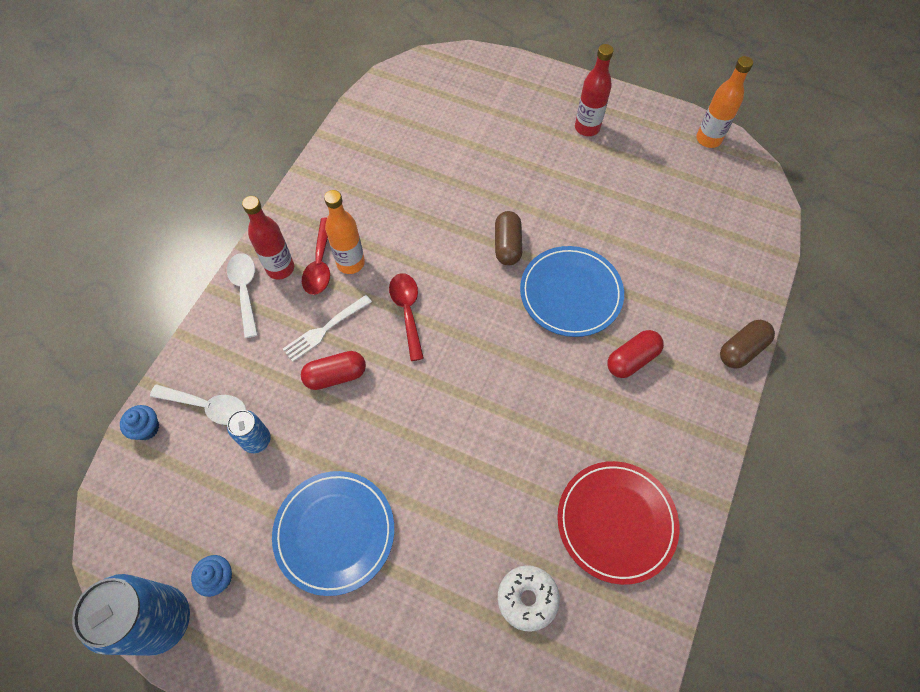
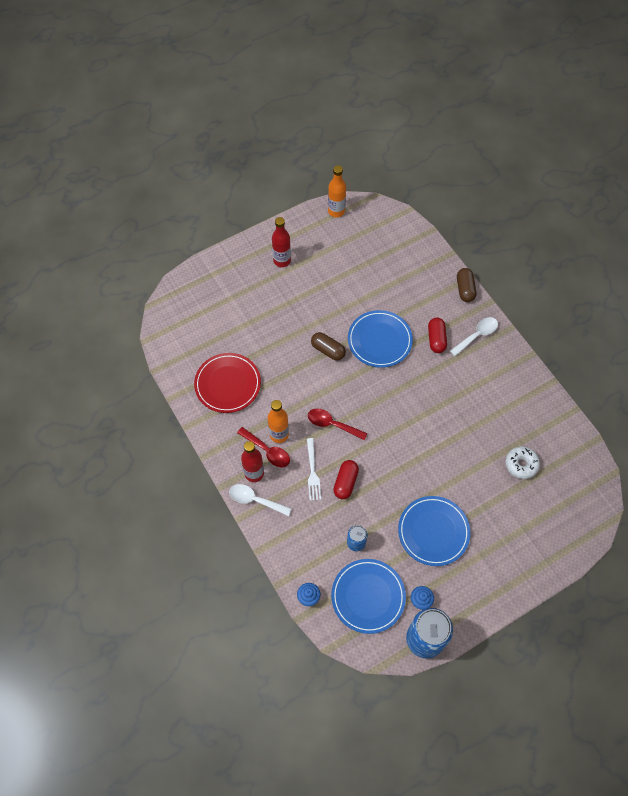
camera: 55 degrees left, 0 degrees up
white spoon [150,384,246,425] -> white spoon moved to [450,317,498,356]
red plate [557,461,680,585] -> red plate moved to [194,353,261,413]
none -> blue plate [331,559,406,634]

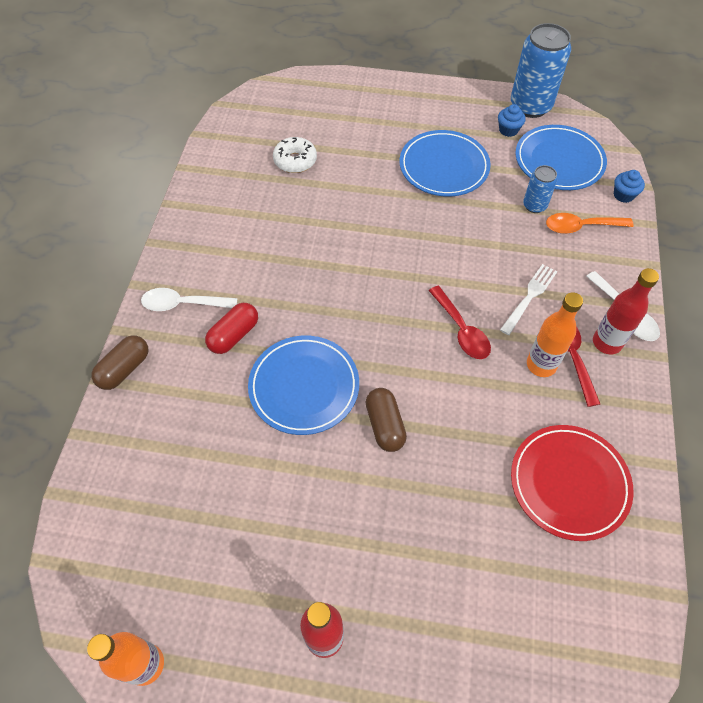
camera: 140 degrees left, 5 degrees down
red capsule [333,460,359,499] -> none
none -> orange spoon [546,213,634,234]

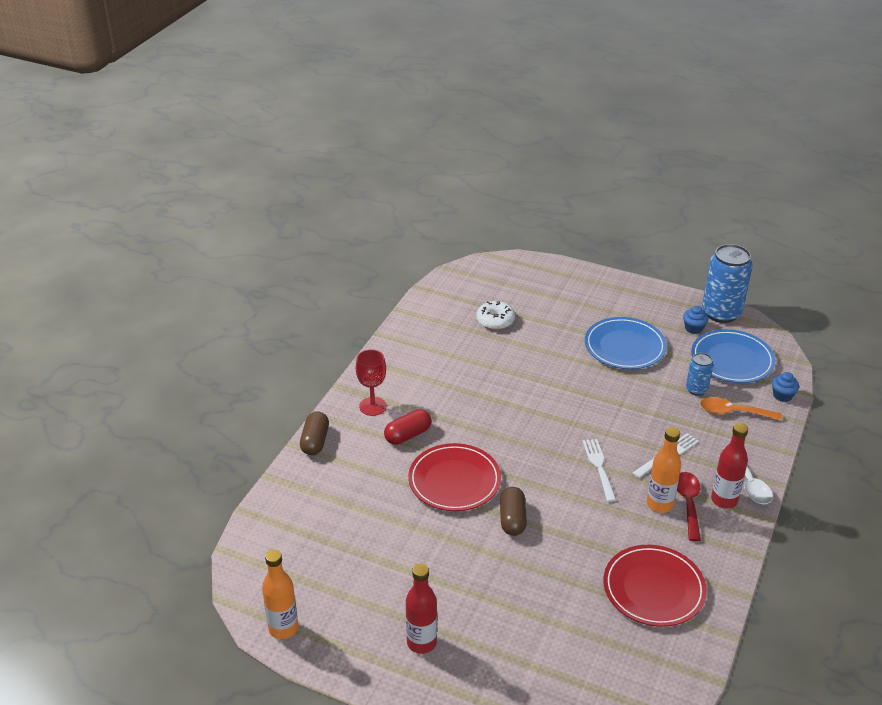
camera: 15 degrees right, 20 degrees down
brown capsule [92,336,148,390] -> brown capsule turned 45 degrees counterclockwise [300,412,329,455]
white spoon [141,288,237,311] -> red goblet [356,349,386,416]
blue plate [248,336,359,435] -> red plate [408,443,501,511]
red spoon [429,286,491,359] -> white fork [583,439,616,502]

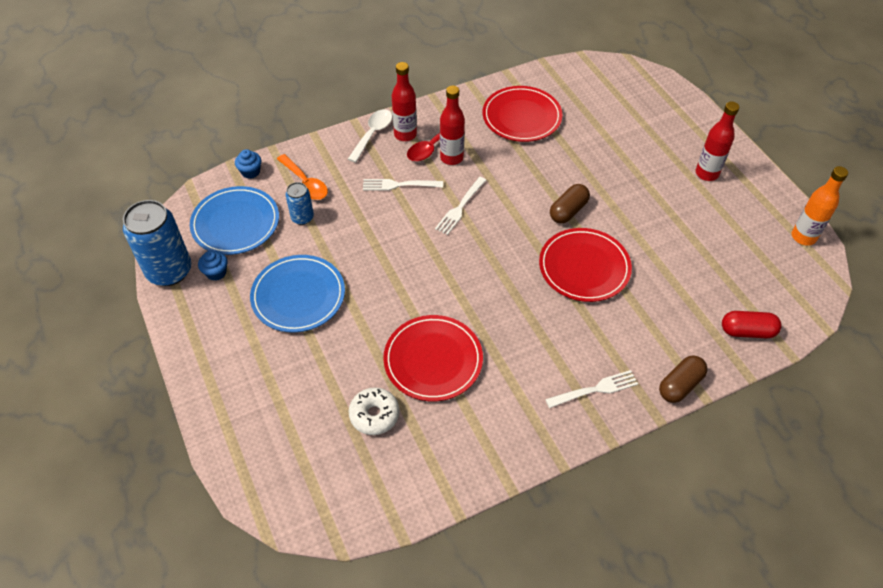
camera: 140 degrees left, 15 degrees up
red goblet [356,349,386,416] -> white fork [545,370,638,408]
red capsule [384,409,431,445] -> red capsule moved to [722,311,782,338]
orange bottle [647,427,681,513] -> red bottle [440,86,465,165]
none -> red plate [383,315,483,401]

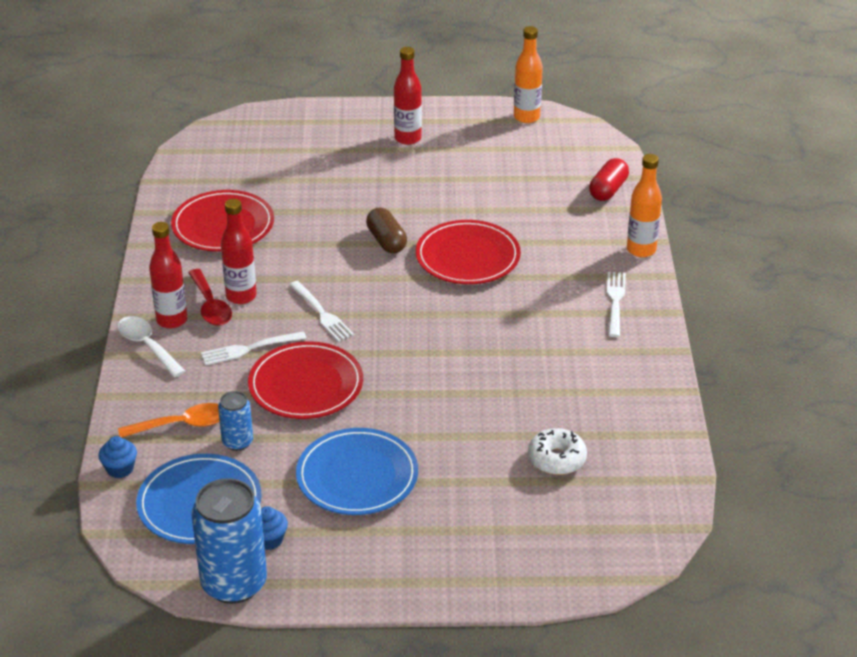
camera: 65 degrees left, 15 degrees down
white fork [363,179,443,191] -> white fork turned 45 degrees clockwise [201,331,307,365]
red plate [383,315,483,401] -> red plate moved to [248,341,363,419]
brown capsule [659,355,708,403] -> orange bottle [627,154,662,257]

